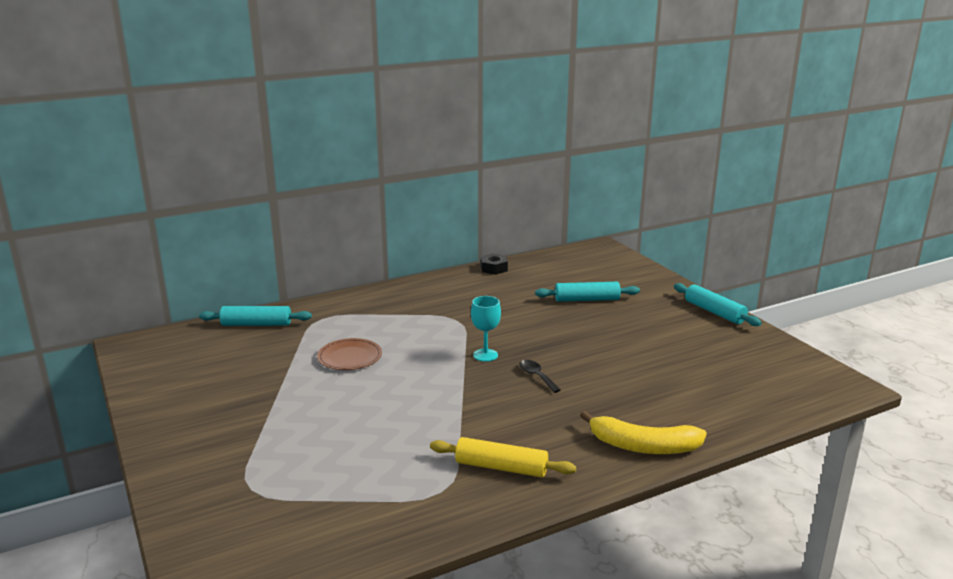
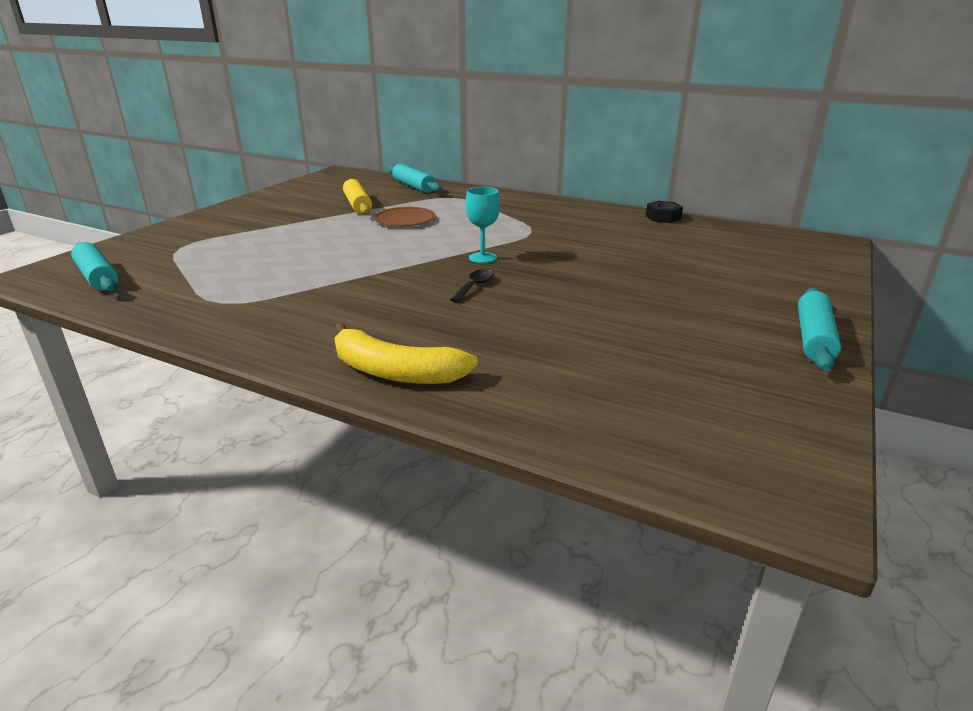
camera: 55 degrees right, 5 degrees up
yellow rolling pin [430,437,576,477] -> yellow rolling pin moved to [343,179,372,214]
turquoise rolling pin [535,282,640,302] -> turquoise rolling pin moved to [71,242,118,292]
yellow banana [580,411,707,454] -> yellow banana turned 45 degrees counterclockwise [335,323,478,384]

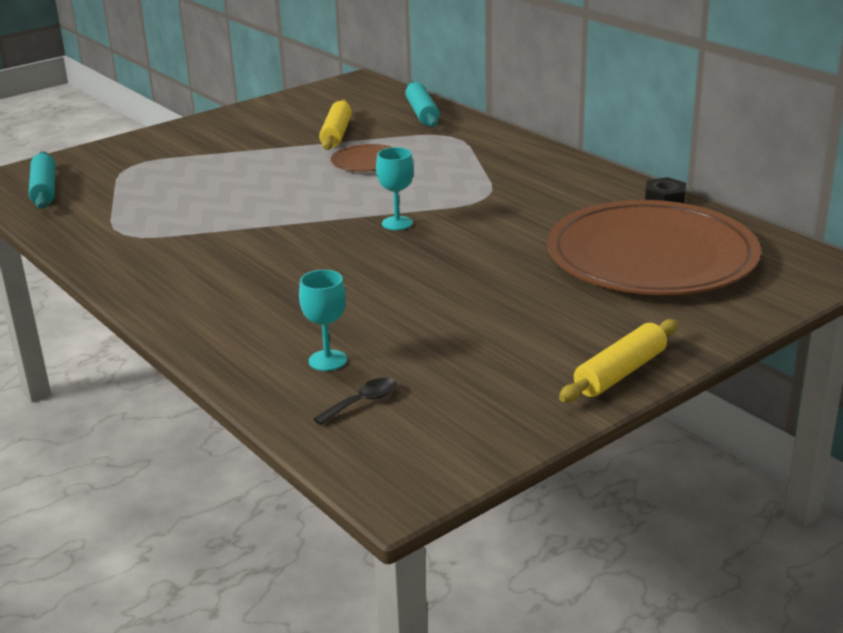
camera: 25 degrees right, 0 degrees up
yellow banana [335,323,478,384] -> none
black spoon [450,269,494,303] -> black spoon moved to [313,378,396,425]
turquoise rolling pin [798,288,841,371] -> yellow rolling pin [559,319,678,402]
none -> turquoise goblet [299,270,347,371]
none -> brown plate [547,200,761,295]

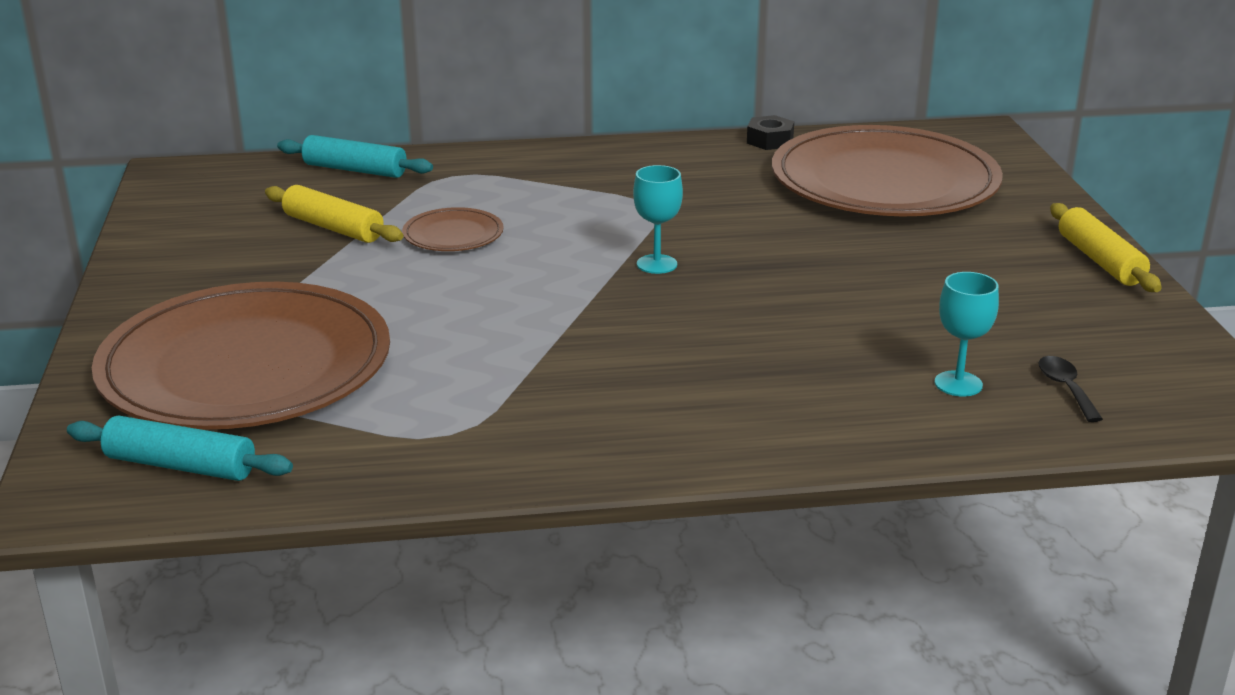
camera: 60 degrees left, 0 degrees up
none -> brown plate [92,282,390,430]

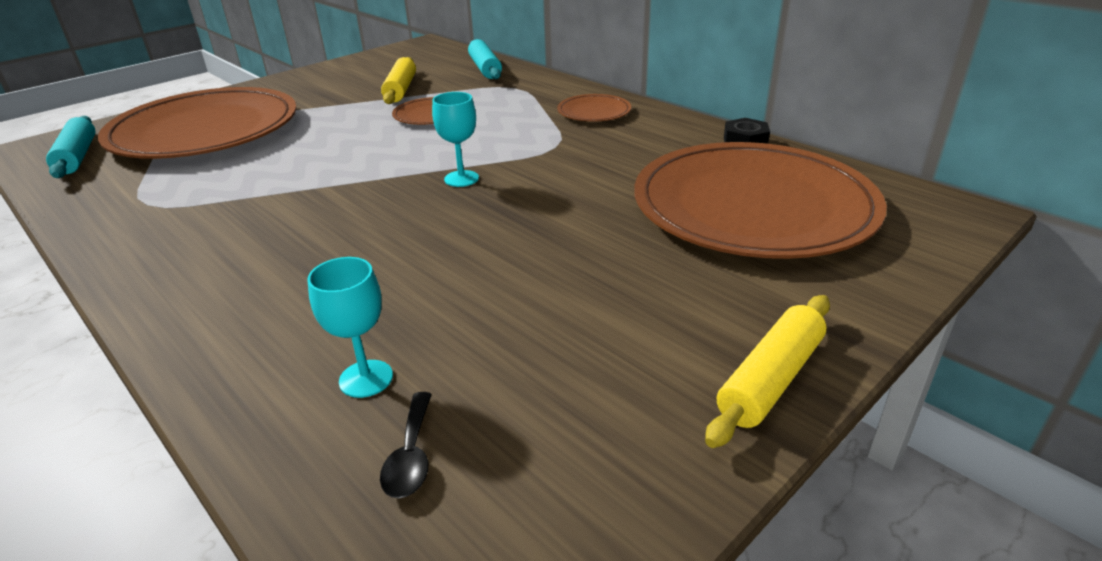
camera: 55 degrees right, 5 degrees up
black spoon [1038,356,1103,422] -> black spoon turned 135 degrees clockwise [380,392,432,498]
none -> brown plate [557,94,631,122]

